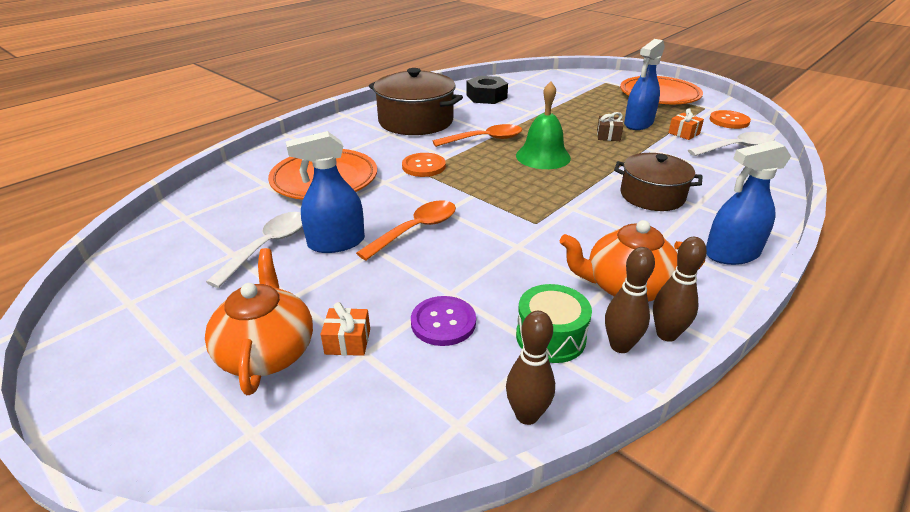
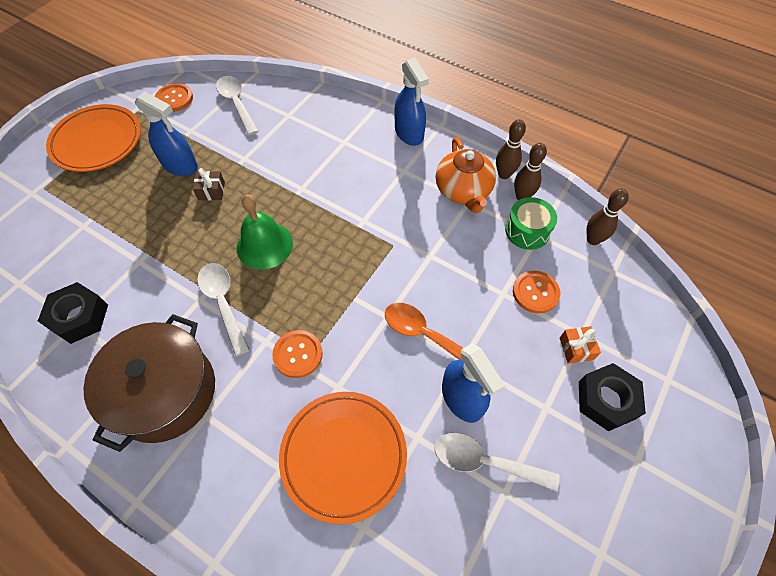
camera: 100 degrees left, 25 degrees up
orange teapot [205,248,313,395] -> black nut [579,363,646,431]
purple button [411,296,476,346] -> orange button [513,271,560,313]
orange spoon [433,124,522,147] -> white spoon [197,263,250,356]
brown pot [614,153,703,211] -> none
orange gift [668,108,704,140] -> none

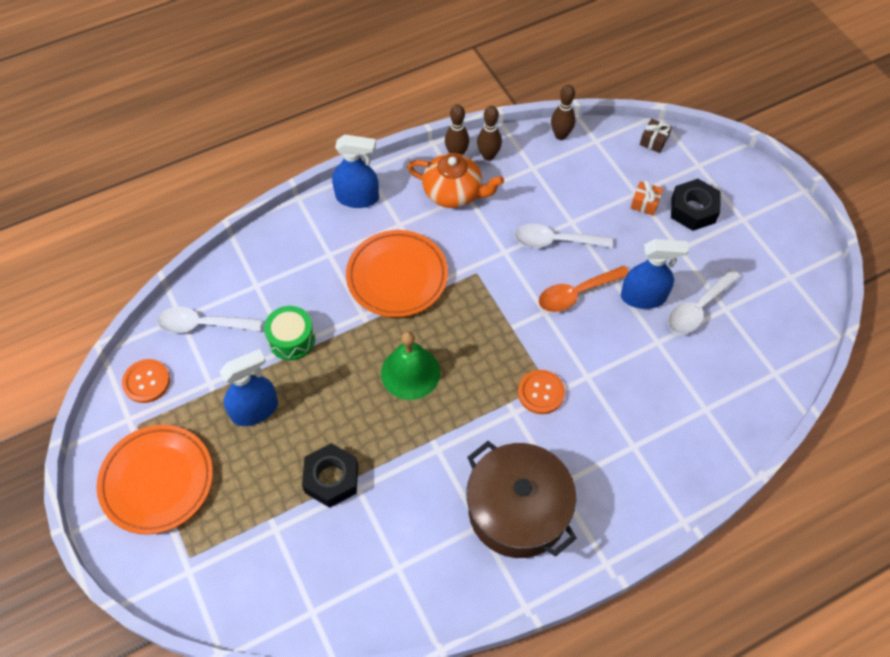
camera: 60 degrees left, 0 degrees up
black nut [38,282,108,344] -> black nut moved to [302,443,358,508]
brown gift [193,168,225,200] -> brown gift moved to [640,119,672,153]
white spoon [197,263,250,356] -> white spoon moved to [514,224,613,248]
orange plate [279,392,407,524] -> orange plate moved to [346,230,448,317]
green drum [505,197,557,250] -> green drum moved to [264,306,315,360]
orange button [513,271,560,313] -> none

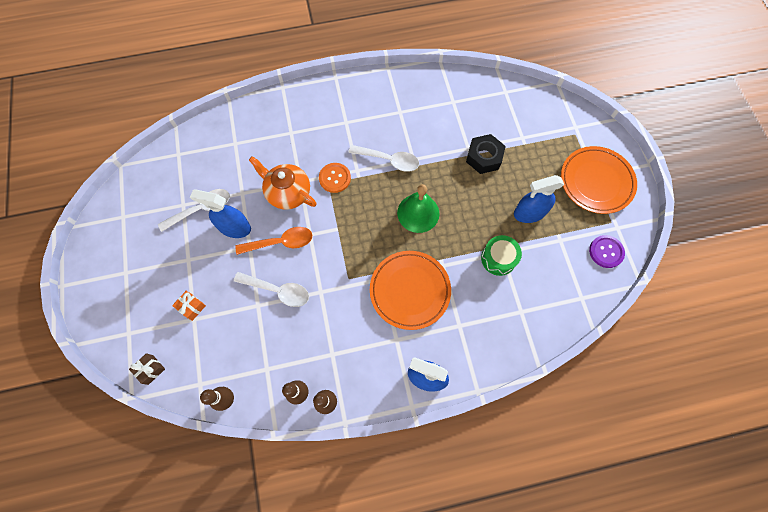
camera: 165 degrees left, 10 degrees up
orange button [122,359,170,403] -> purple button [589,235,625,268]
white spoon [157,307,262,333] -> white spoon moved to [348,145,419,172]
orange teapot [407,153,504,208] -> orange teapot moved to [249,156,317,210]
brown pot [466,441,577,558] -> none
black nut [671,179,720,231] -> none

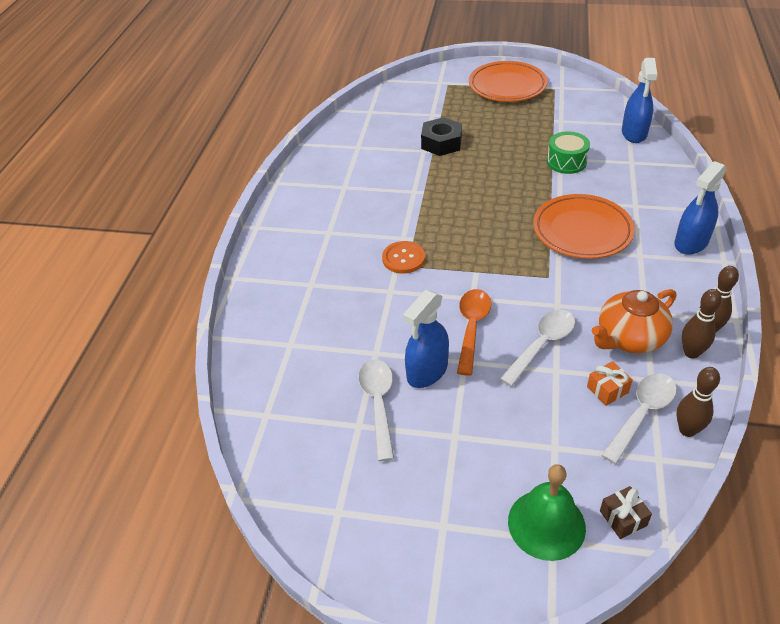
camera: 65 degrees left, 25 degrees down
orange gift [172,291,206,321] -> orange gift moved to [587,361,633,406]
orange teapot [249,156,317,210] -> orange teapot moved to [592,289,676,353]
white spoon [348,145,419,172] -> white spoon moved to [601,373,677,464]
green bell [397,184,440,233] -> green bell moved to [508,464,586,561]
blue spray bottle [514,175,564,223] -> blue spray bottle moved to [622,58,657,143]
purple button [589,235,625,268] -> none

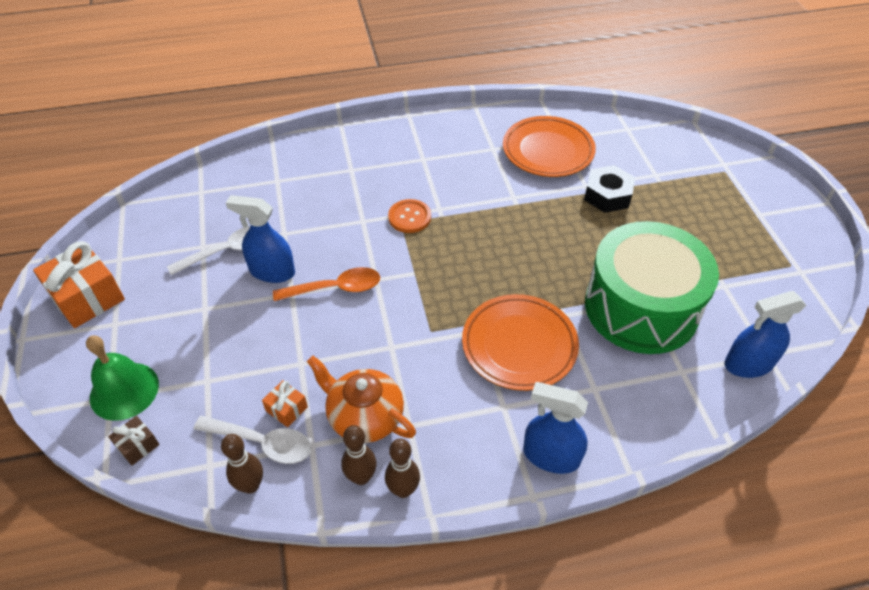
camera: 65 degrees right, 5 degrees up
orange plate [469,61,548,102] -> orange plate moved to [503,116,596,177]
white spoon [500,310,575,387] -> none
green drum [547,131,590,174] -> green drum [585,221,719,354], size x2.29
none -> orange gift [33,241,125,328]

